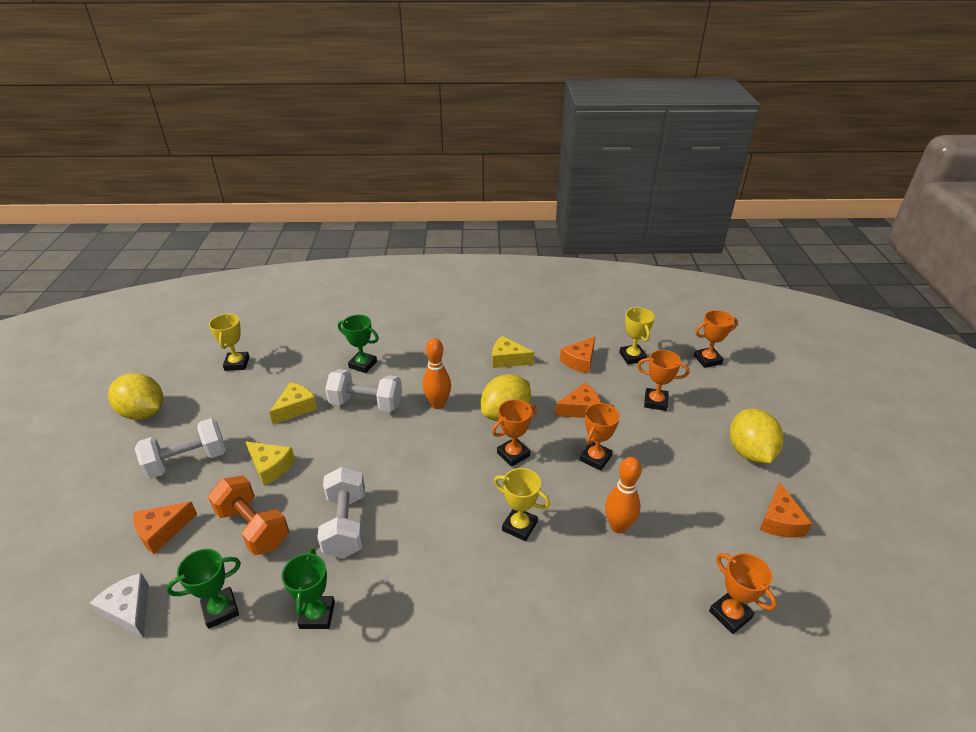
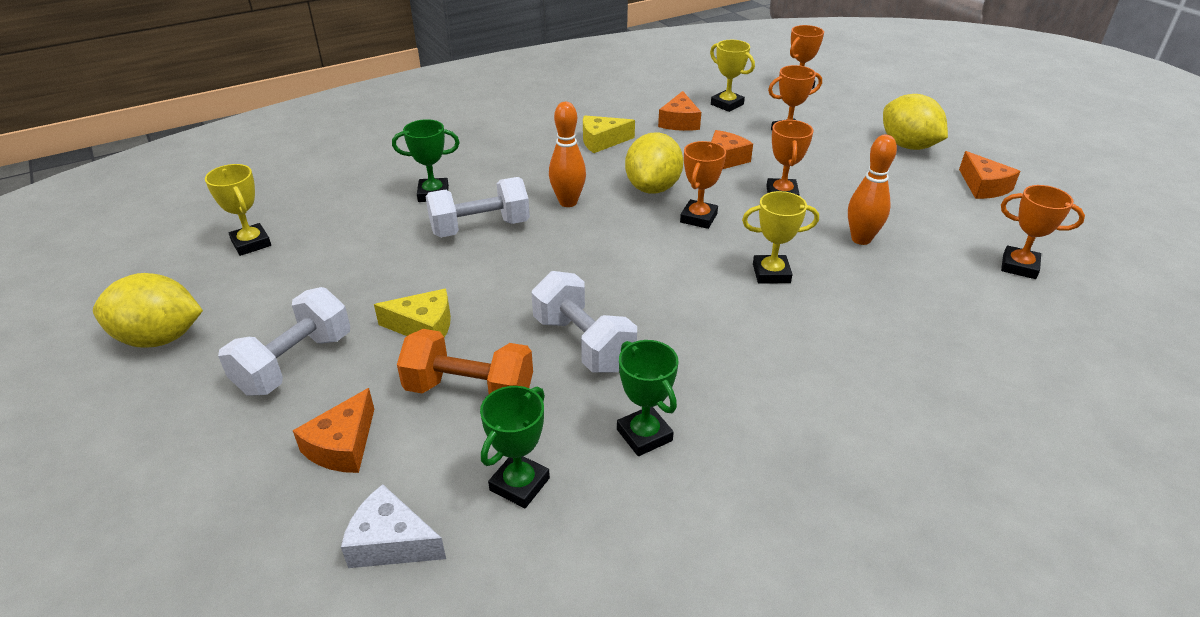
camera: 30 degrees left, 0 degrees up
yellow cheese [269,382,317,424] -> none

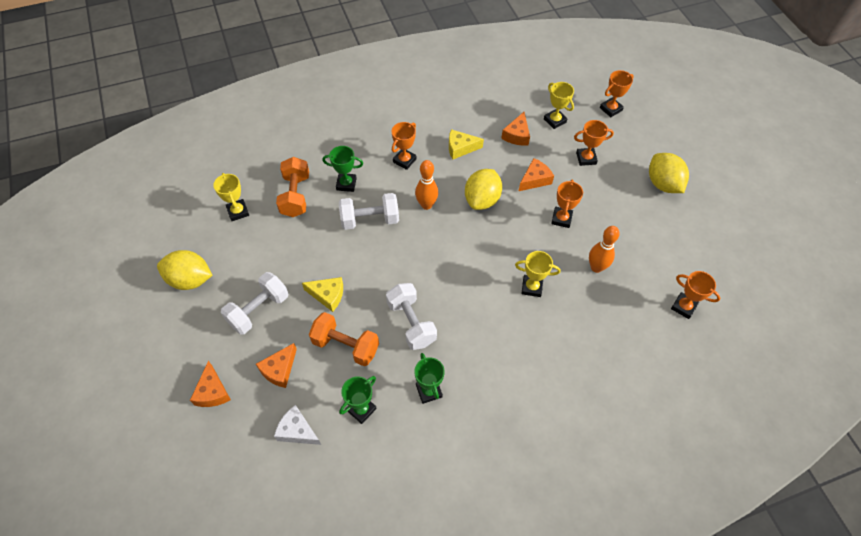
camera: 10 degrees right, 20 degrees up
orange trophy [680,141,726,229] -> orange trophy moved to [392,122,417,170]
orange cheese [959,151,1020,199] -> orange cheese moved to [190,361,231,407]
none -> orange dumbbell [276,157,309,217]

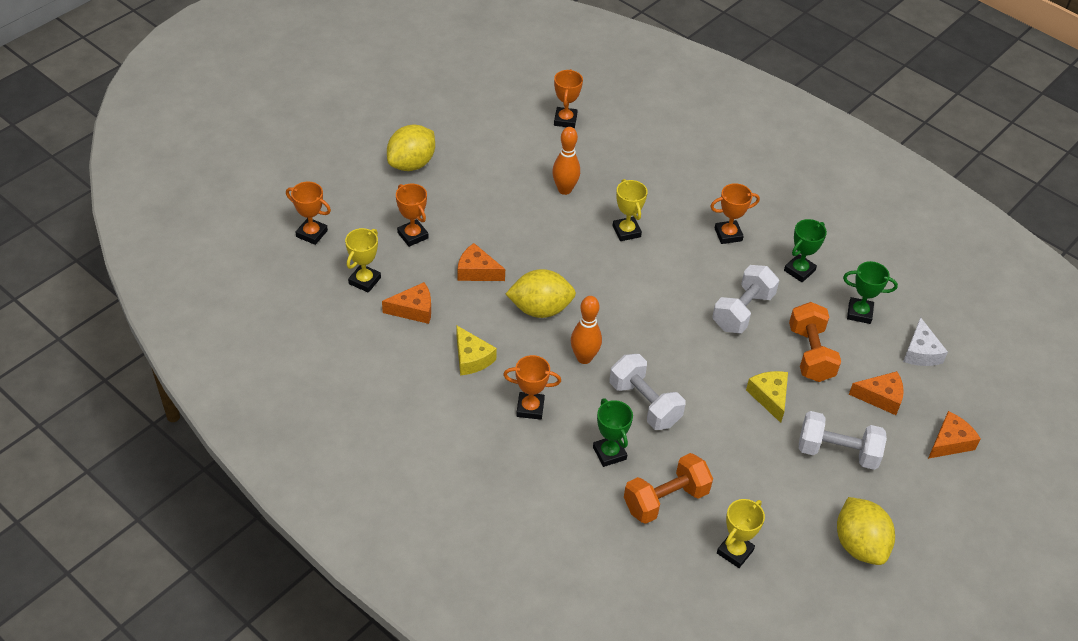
camera: 120 degrees left, 10 degrees down
orange trophy [551,180,583,228] -> orange trophy moved to [710,183,760,244]

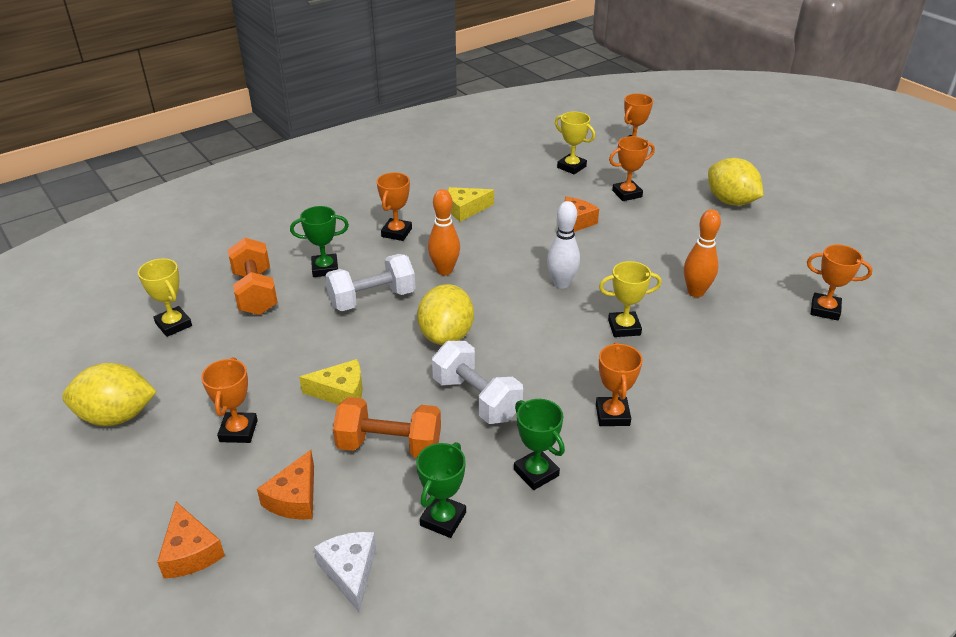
camera: 105 degrees right, 10 degrees down
orange cheese [382,282,431,324] -> none
yellow lemon [506,269,576,318] -> yellow lemon moved to [417,284,474,345]
white dumbbell [799,411,887,470] -> orange trophy [201,357,258,443]
white cheese [903,317,948,366] -> white cheese turned 60 degrees clockwise [314,532,376,612]
none -> white bowling pin [547,201,580,289]

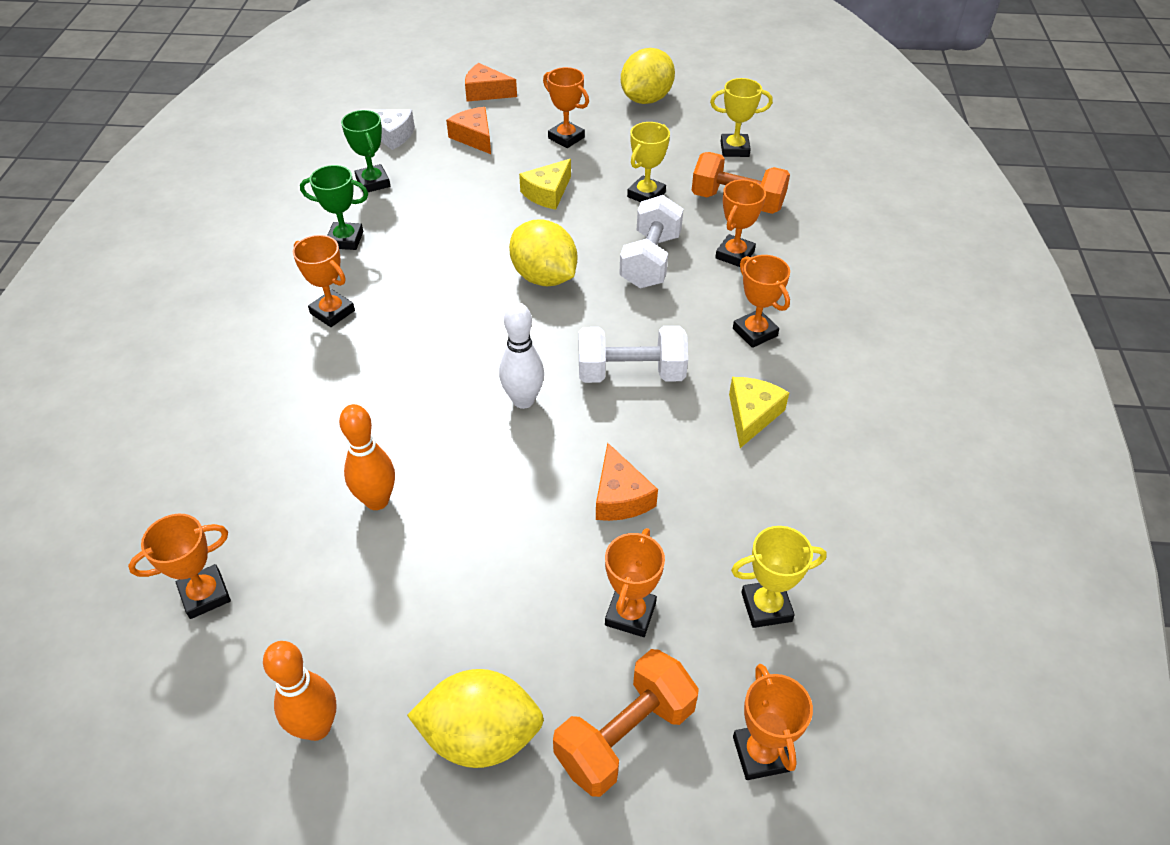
camera: 130 degrees right, 10 degrees up
green trophy [290,206,349,277] -> orange trophy [715,180,766,267]
orange dumbbell [333,397,441,458] -> orange dumbbell moved to [553,649,699,797]
orange bowling pin [428,189,460,275] -> orange bowling pin moved to [263,641,337,741]
white dumbbell [432,341,523,424] -> white dumbbell moved to [579,326,688,383]
yellow trophy [599,261,662,337] -> yellow trophy moved to [627,122,670,202]

